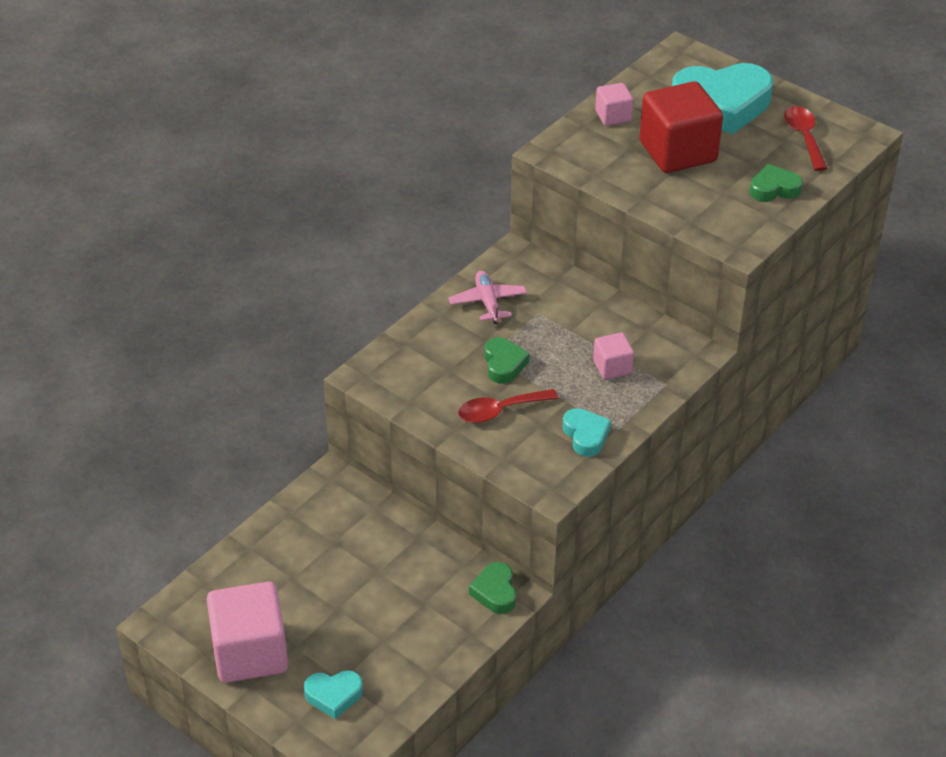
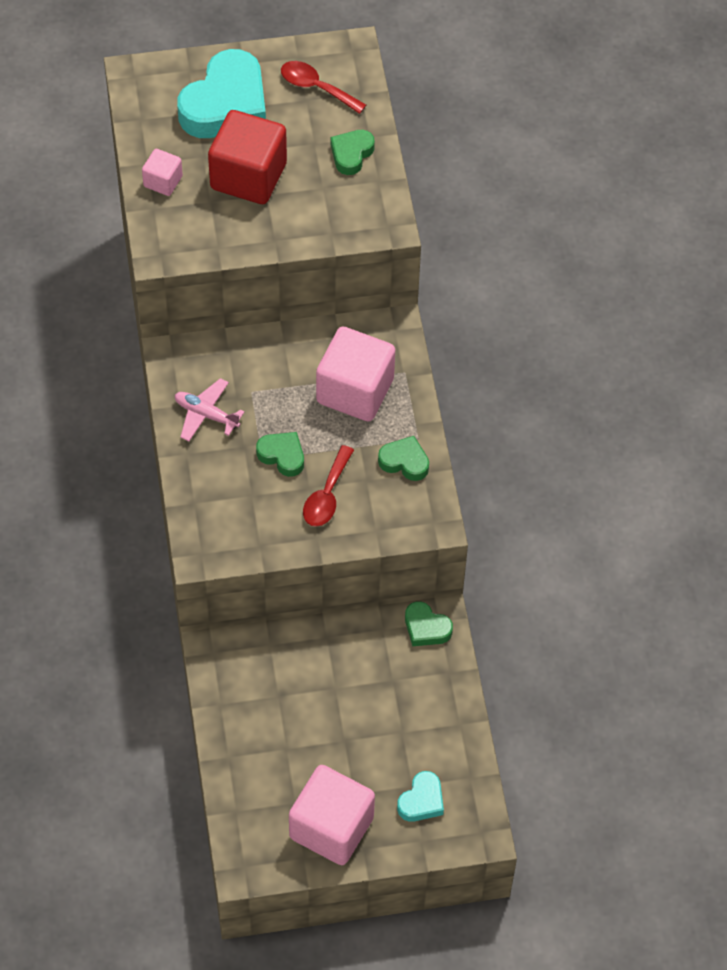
camera: 50 degrees left, 15 degrees up
turquoise heart [563,408,611,457] -> green heart [378,436,429,481]
pink cube [593,332,634,379] -> pink cube [316,326,395,422], size x2.02

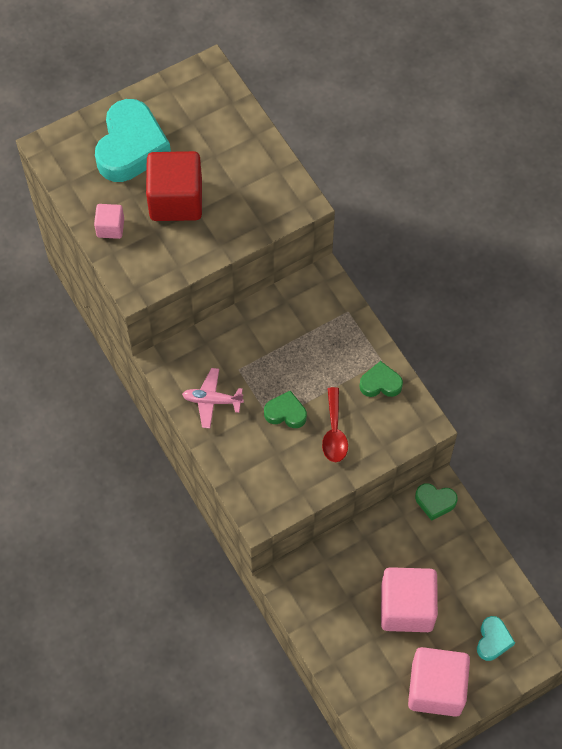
camera: 20 degrees left, 5 degrees up
red spoon [281,61,366,114] -> none
pink cube [316,326,395,422] -> pink cube moved to [381,567,438,632]
green heart [331,130,375,175] -> none

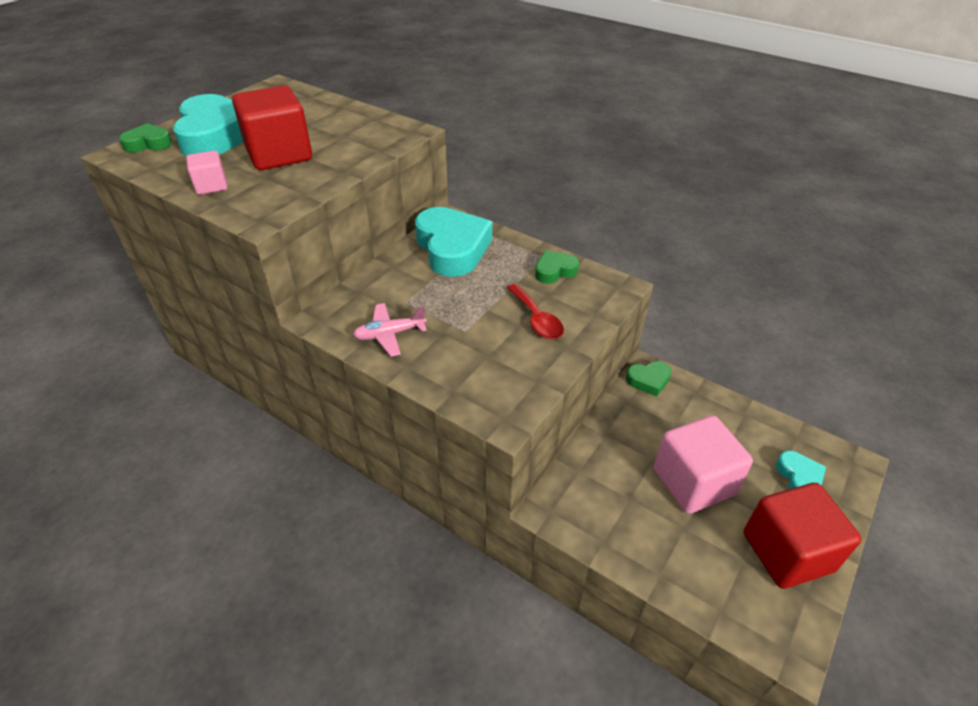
camera: 25 degrees left, 20 degrees down
green heart [264,390,307,428] -> green heart moved to [119,123,172,153]
pink cube [408,647,470,717] -> red cube [744,483,862,589]
none -> turquoise heart [415,207,492,277]

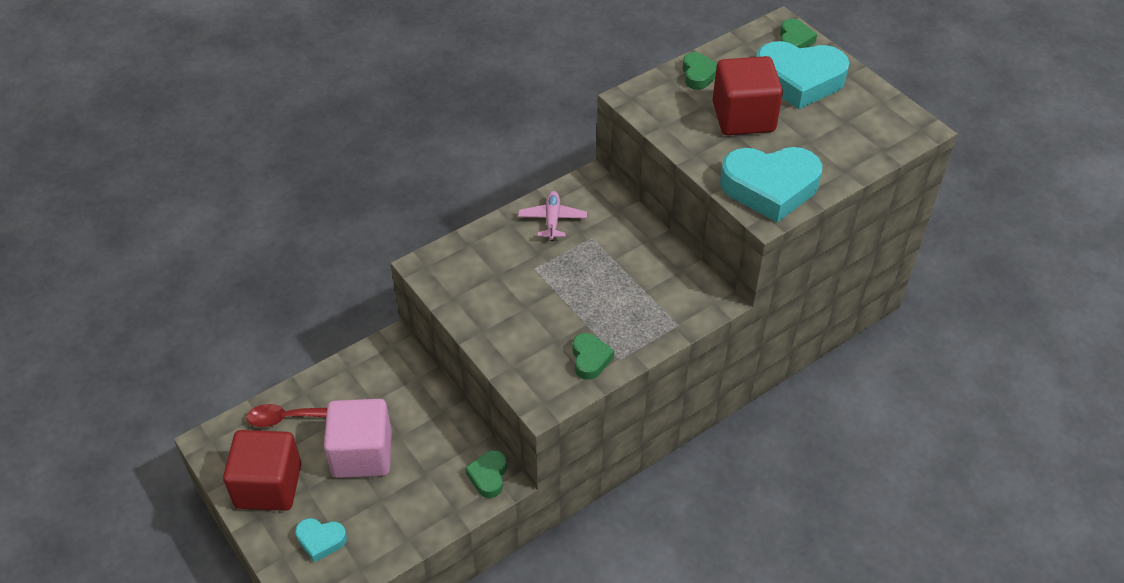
camera: 110 degrees right, 5 degrees up
pink cube [186,151,228,195] -> green heart [683,52,717,90]
turquoise heart [415,207,492,277] -> turquoise heart moved to [720,147,822,222]
red spoon [507,284,564,339] -> red spoon moved to [246,404,327,427]

